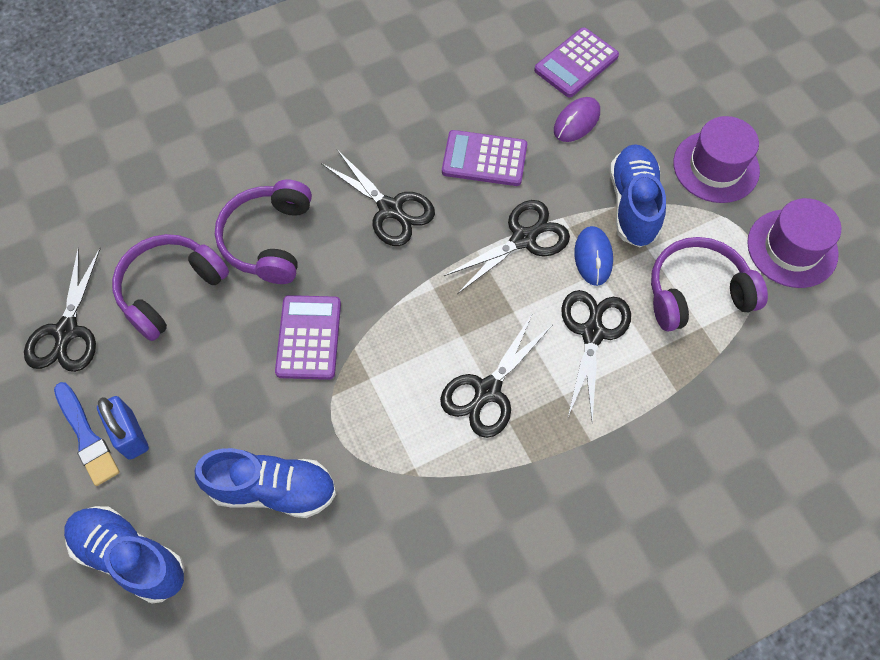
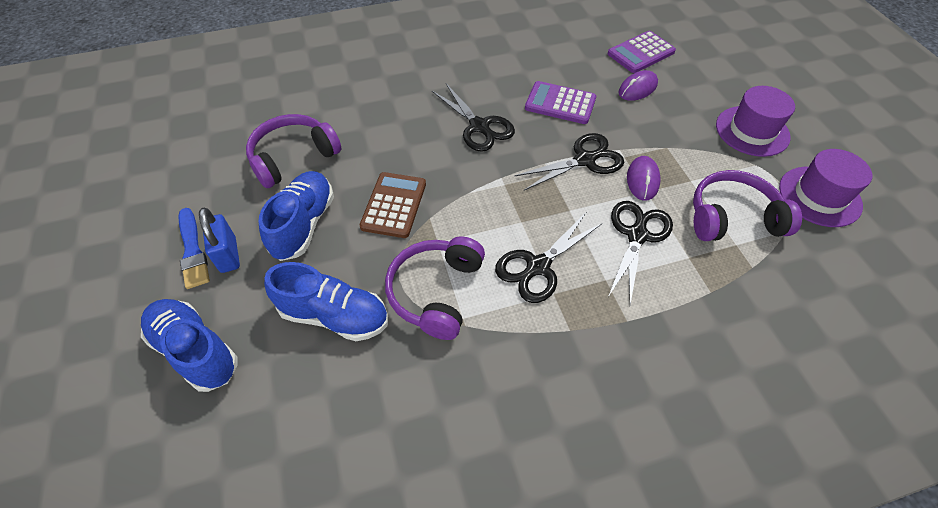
camera: 10 degrees right, 10 degrees down
black scissors [24,247,101,372] -> none
purple headphones [215,180,312,284] -> purple headphones moved to [385,236,485,340]
purple calculator [275,295,341,380] -> brown calculator [360,172,426,238]
blue mouse [574,226,613,286] -> purple mouse [627,156,661,201]
blue shoe [610,144,666,247] -> blue shoe moved to [259,171,334,261]

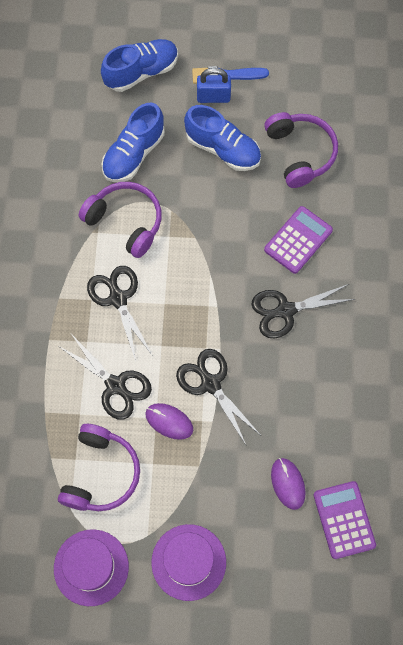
camera: 110 degrees right, 15 degrees up
brown calculator [360,172,426,238] -> none
black scissors [514,133,624,190] -> black scissors turned 150 degrees clockwise [176,349,260,445]
purple calculator [525,81,596,124] -> purple calculator moved to [264,206,333,274]

